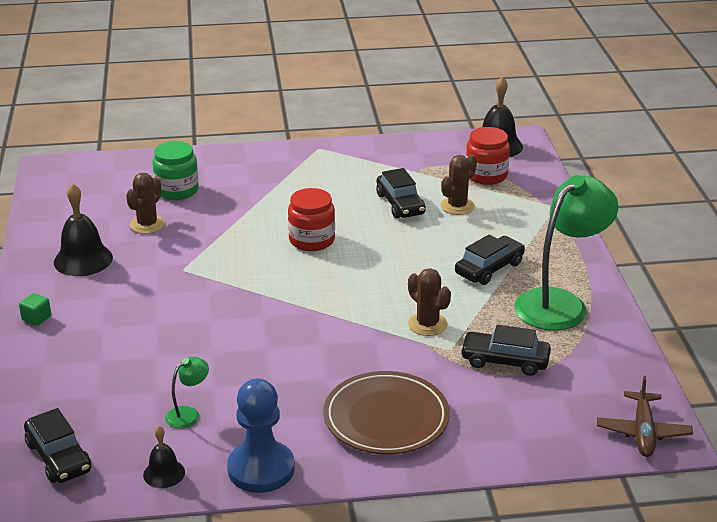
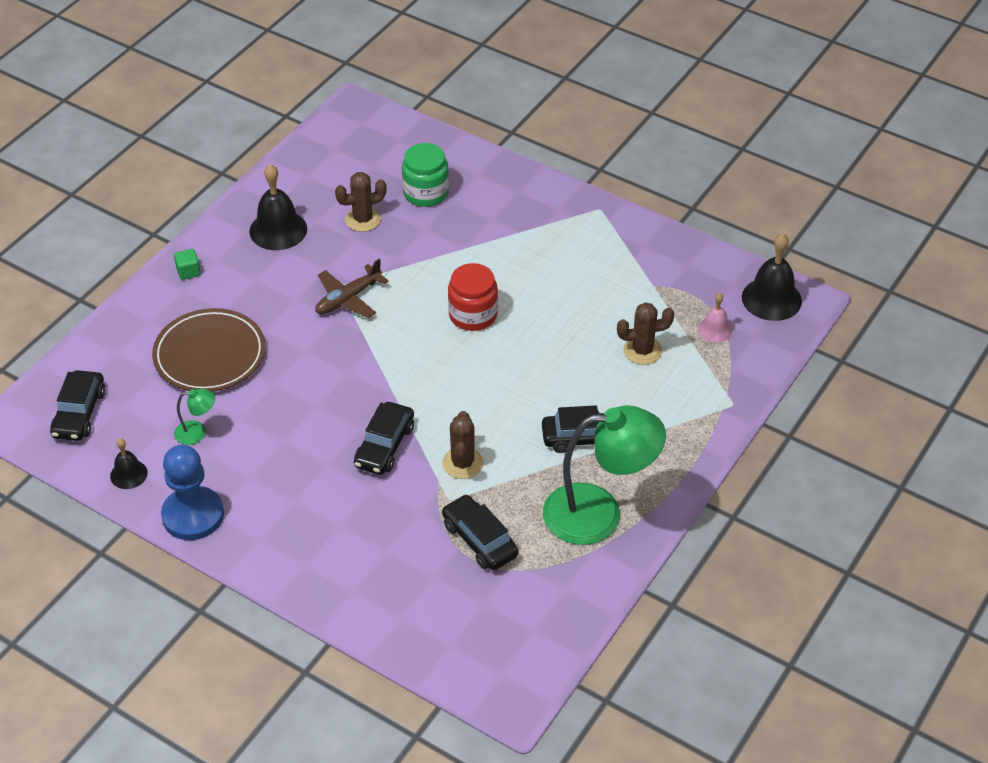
camera: 40 degrees right, 15 degrees up
brown plate [323,371,450,454] -> brown plate moved to [152,308,265,392]
black car [376,168,426,218] -> black car moved to [354,402,414,475]
red jar [466,127,510,185] -> pink bell [698,293,732,343]
brown plane [597,376,693,457] -> brown plane moved to [315,258,389,318]

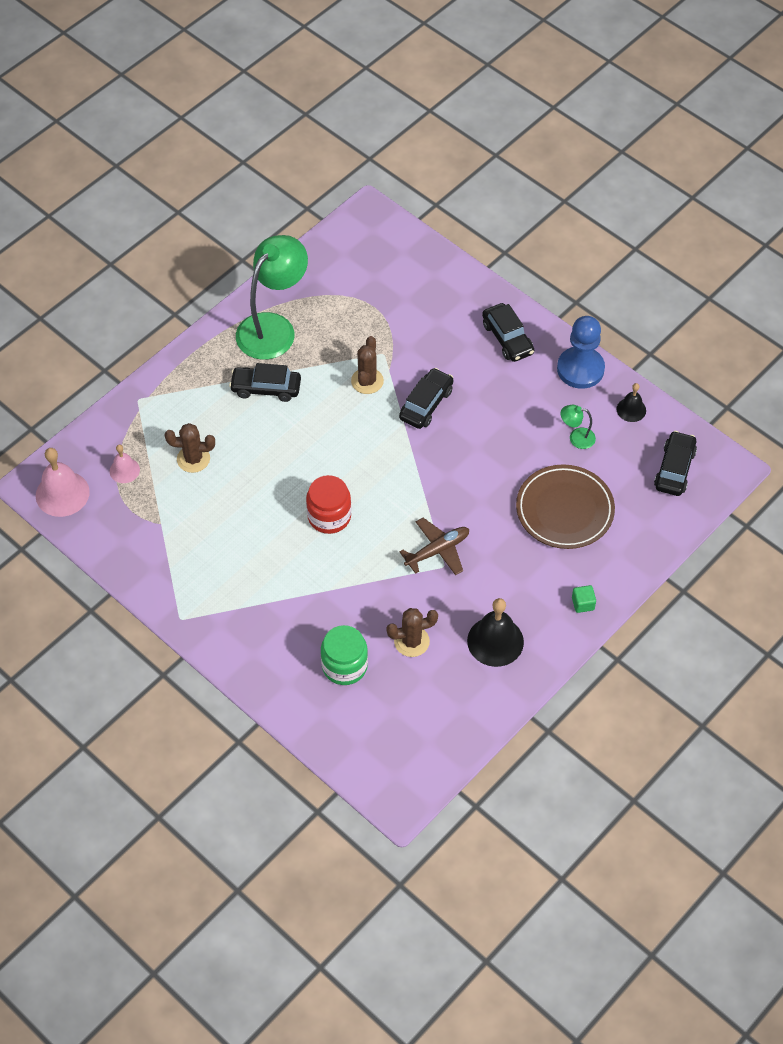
camera: 170 degrees left, 10 degrees up
black car [442,494,518,570] -> black car moved to [482,303,534,362]
green lamp [543,405,666,545] -> green lamp turned 120 degrees clockwise [236,235,308,360]
black bell [742,233,802,321] -> pink bell [36,448,90,517]

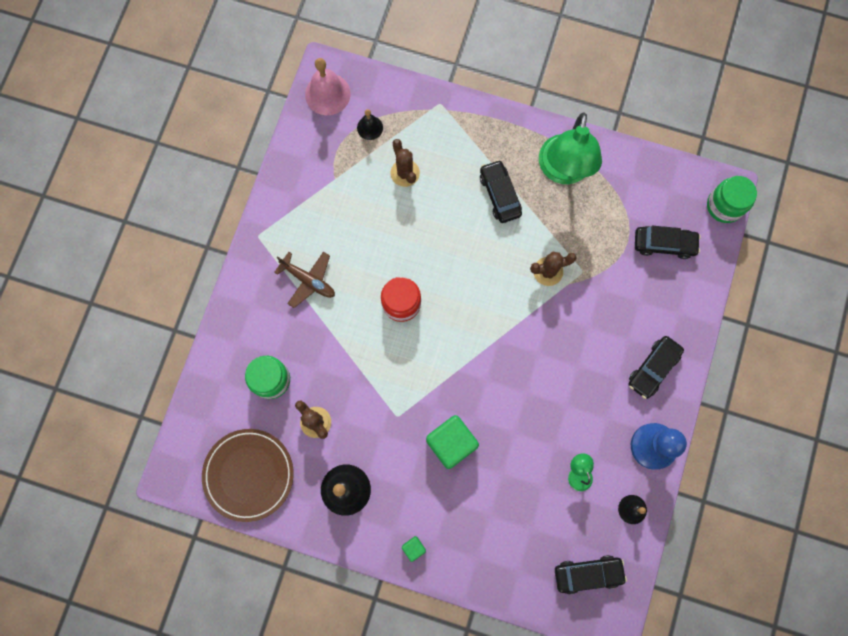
camera: 65 degrees right, 20 degrees up
pink bell [110,444,140,483] -> black bell [357,109,383,140]
green lamp [236,235,308,360] -> green lamp turned 90 degrees clockwise [539,112,602,184]
black car [399,368,453,429] -> black car moved to [635,226,701,259]
brown plane [400,518,469,575] -> brown plane moved to [274,252,335,308]
brown plate [516,464,615,549] -> brown plate moved to [202,429,294,522]
none -> green cube [426,415,479,469]
none -> green jar [707,176,757,223]

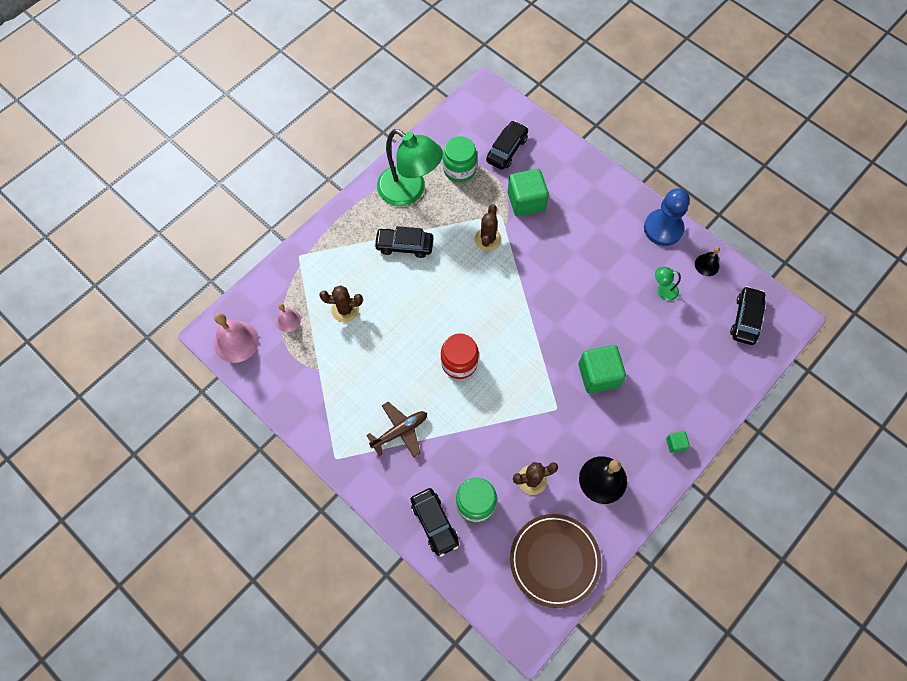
camera: 65 degrees left, 10 degrees down
black bell [357,109,383,140] -> pink bell [276,304,301,332]
black car [628,336,684,399] -> black car moved to [411,488,459,557]
green jar [707,176,757,223] -> green jar moved to [443,136,477,182]
none -> green cube [508,169,549,217]

